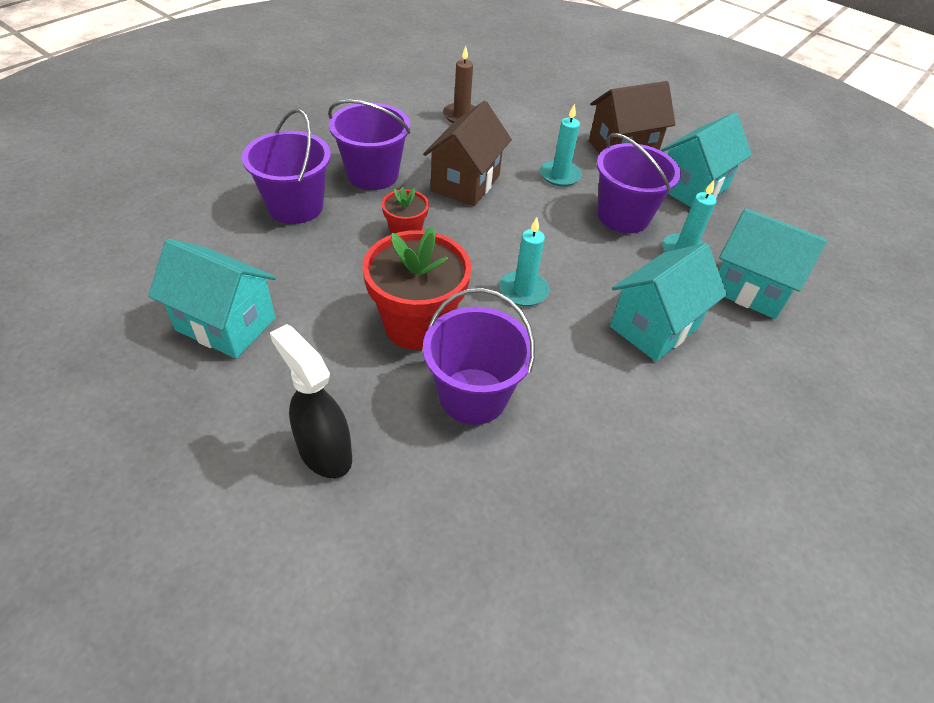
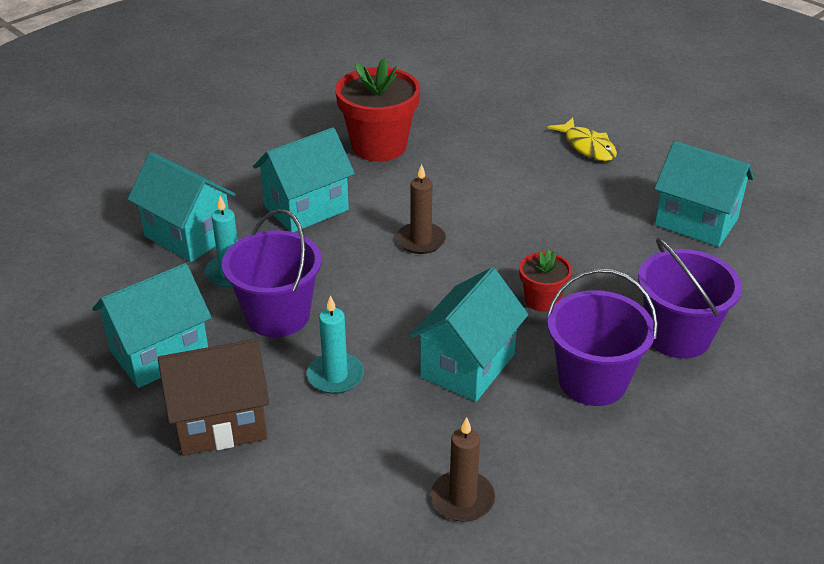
camera: 170 degrees left, 10 degrees down
black spray bottle [270,324,352,478] -> yellow fish [548,118,617,161]
red flower pot [363,226,472,350] -> red flower pot moved to [335,58,420,161]
brown house [423,101,512,206] -> turquoise house [410,268,528,402]
purple bucket [423,288,535,425] -> none
turquoise candle [500,217,549,306] -> brown candle [396,164,446,254]

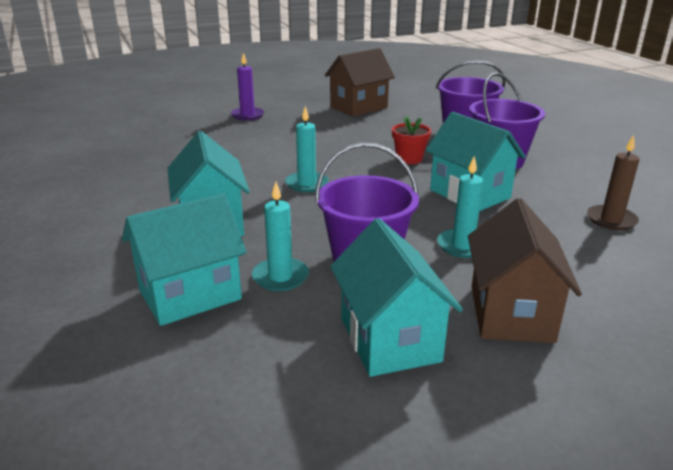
camera: 70 degrees left, 10 degrees down
red flower pot [335,58,420,161] -> none
brown candle [396,164,446,254] -> turquoise candle [285,106,329,192]
yellow fish [548,118,617,161] -> purple candle [231,53,264,121]
turquoise house [654,141,754,247] -> brown house [325,48,395,117]

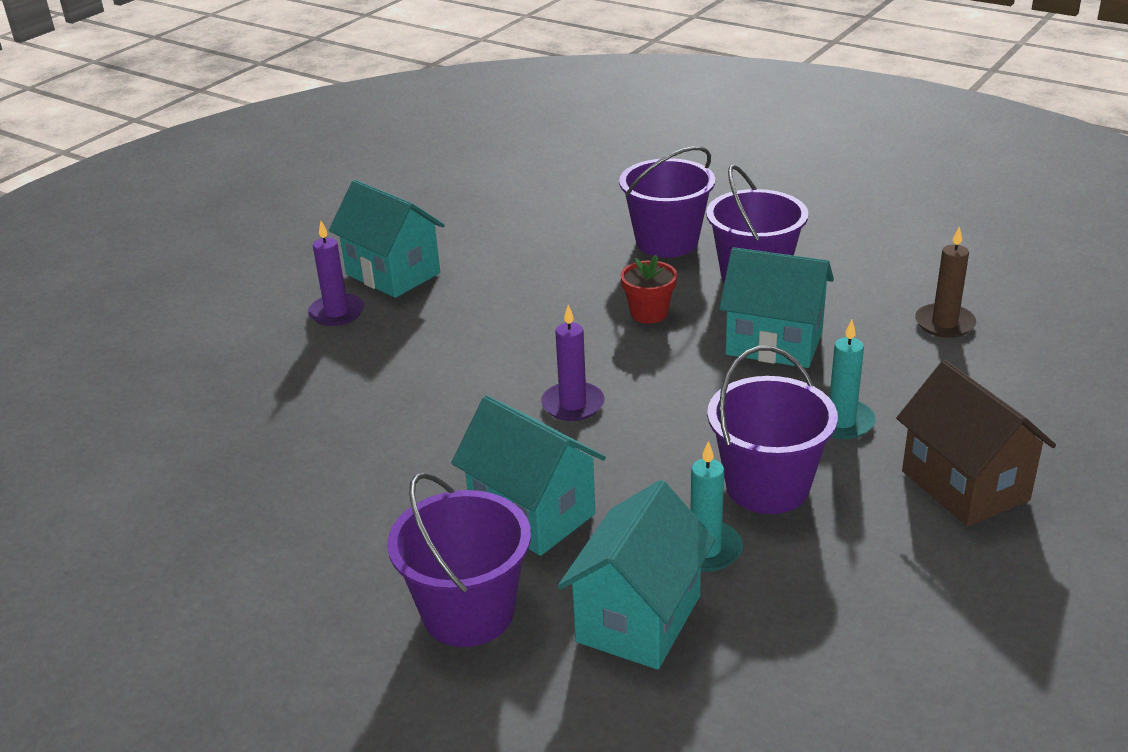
camera: 30 degrees left, 5 degrees up
turquoise candle [285,106,329,192] -> purple candle [541,305,605,421]
brown house [325,48,395,117] -> none
turquoise house [330,218,463,377] -> turquoise house moved to [329,180,445,298]
none -> purple bucket [387,472,531,647]

